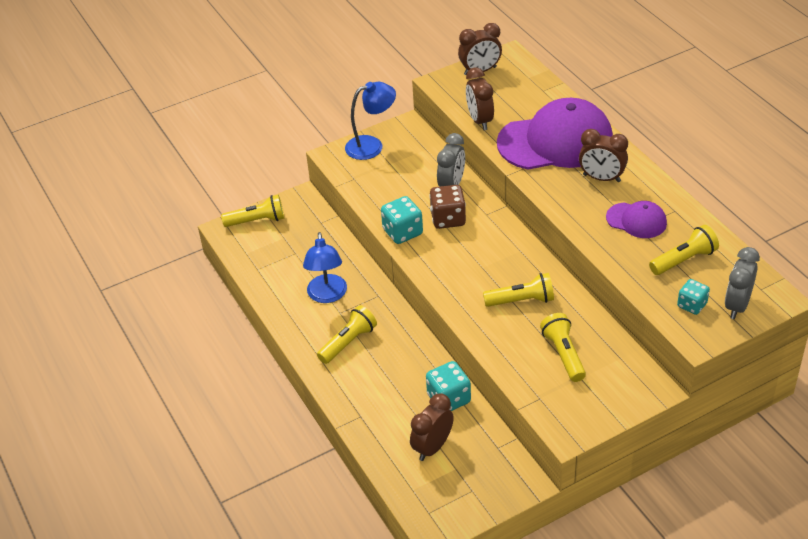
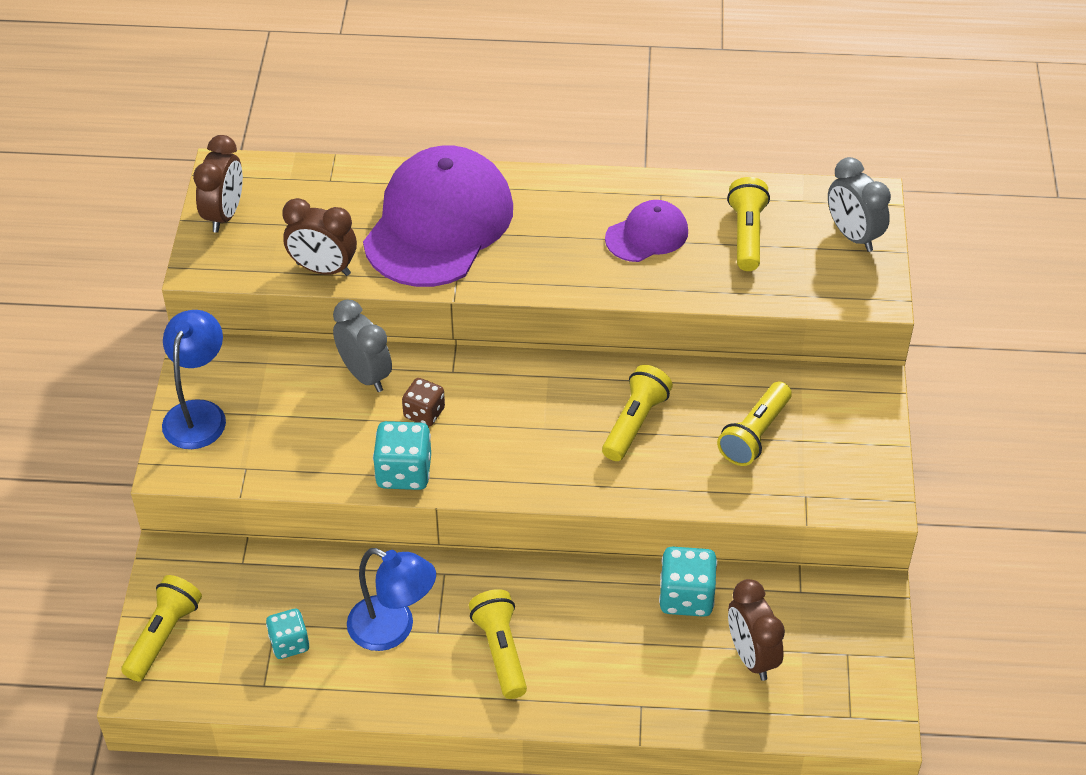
camera: 60 degrees left, 5 degrees up
brown dice [429,185,466,229] -> brown dice [402,378,445,427], size x0.66
yellow flashlight [540,313,586,382] -> yellow flashlight turned 75 degrees counterclockwise [717,382,792,466]
brown clock [579,129,628,182] -> none
turquoise dice [677,279,710,315] -> turquoise dice moved to [266,609,309,659]

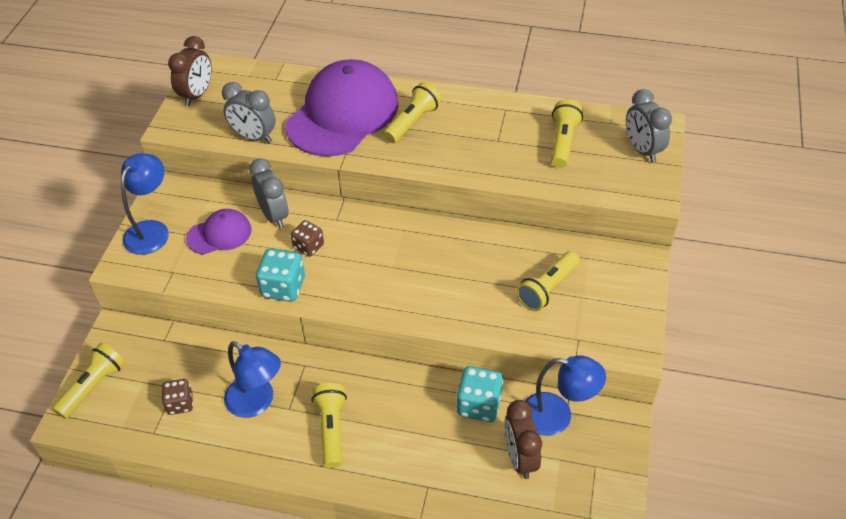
camera: 10 degrees right, 0 degrees up
turquoise dice [266,609,309,659] -> brown dice [162,379,193,415]
brown clock [282,198,357,276] -> grey clock [222,82,276,143]
yellow flashlight [602,365,673,461] -> yellow flashlight moved to [383,82,441,143]
purple cap [605,200,688,262] -> purple cap moved to [186,209,252,254]
none -> blue lamp [525,355,606,436]

